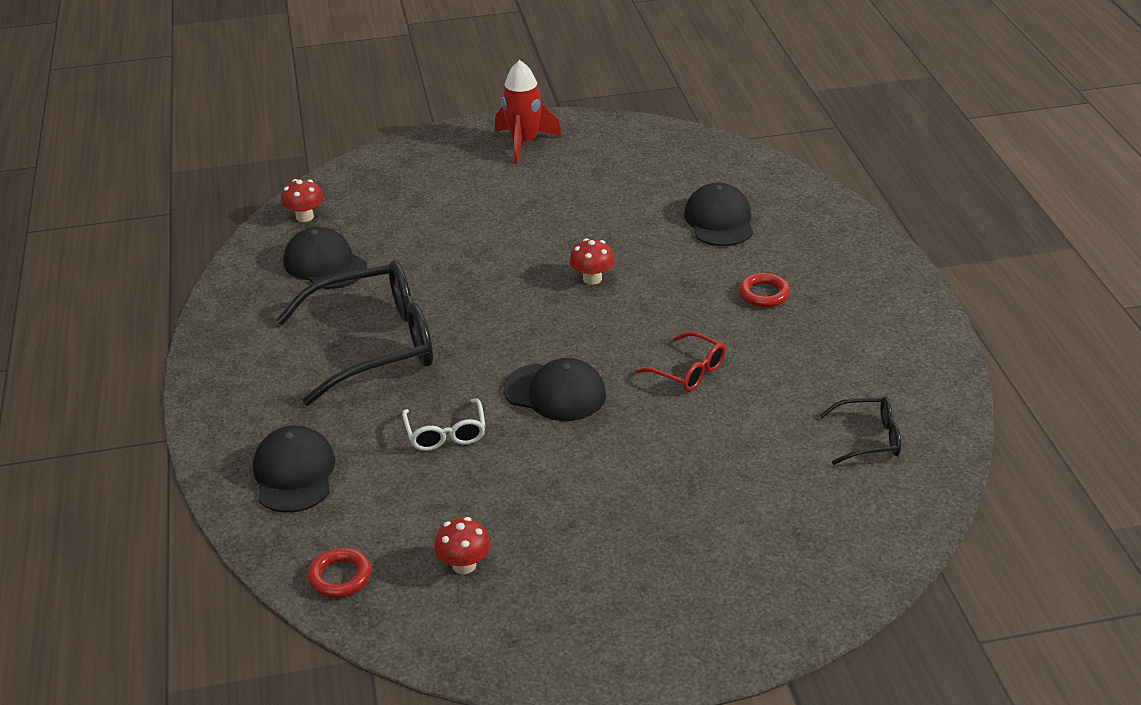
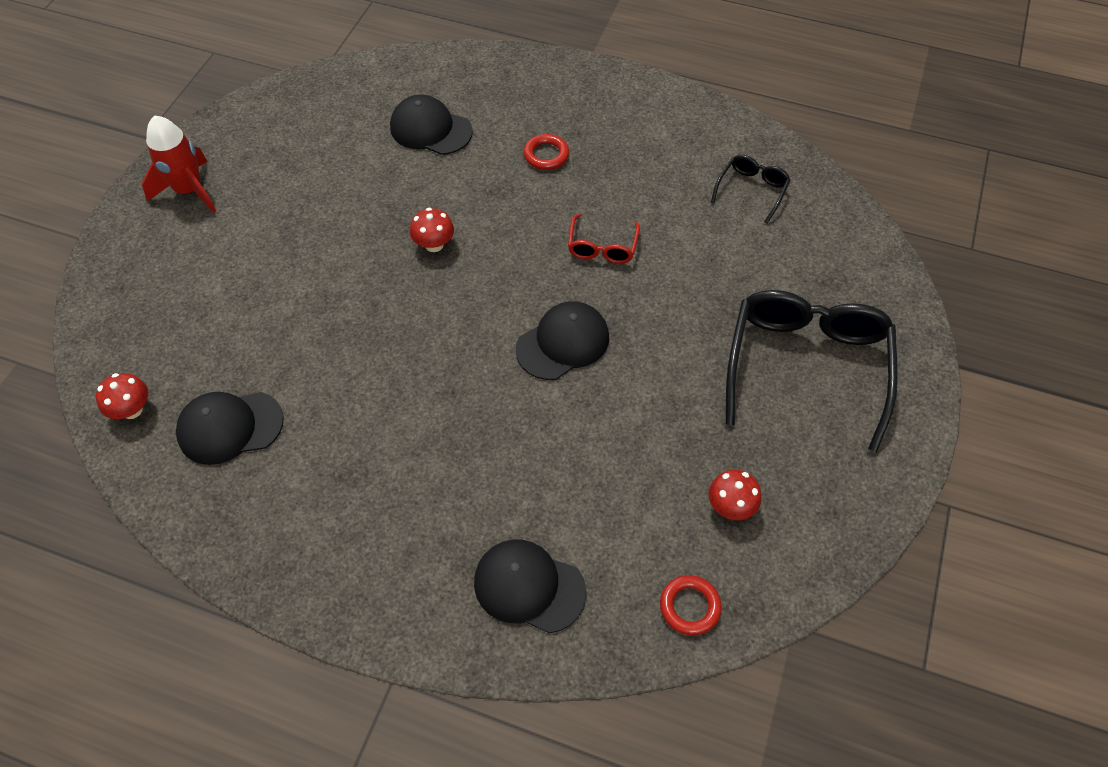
camera: 60 degrees left, 20 degrees up
black glasses [276,260,433,406] -> black glasses moved to [726,290,898,452]
white glasses [402,398,486,451] -> none
red glasses [635,332,726,391] -> red glasses turned 120 degrees clockwise [568,214,640,264]

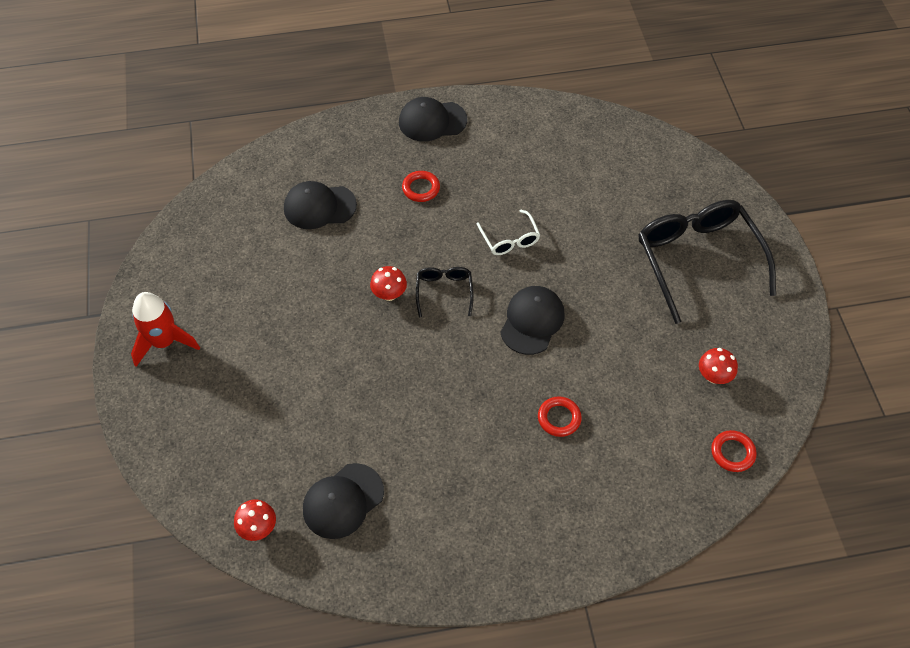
camera: 30 degrees left, 0 degrees up
black cap [474,540,586,633] -> black cap moved to [399,97,467,141]
red glasses [568,214,640,264] -> white glasses [477,210,540,255]
black glasses [711,155,791,224] -> black glasses moved to [416,267,474,317]
none -> red ring [538,396,582,437]

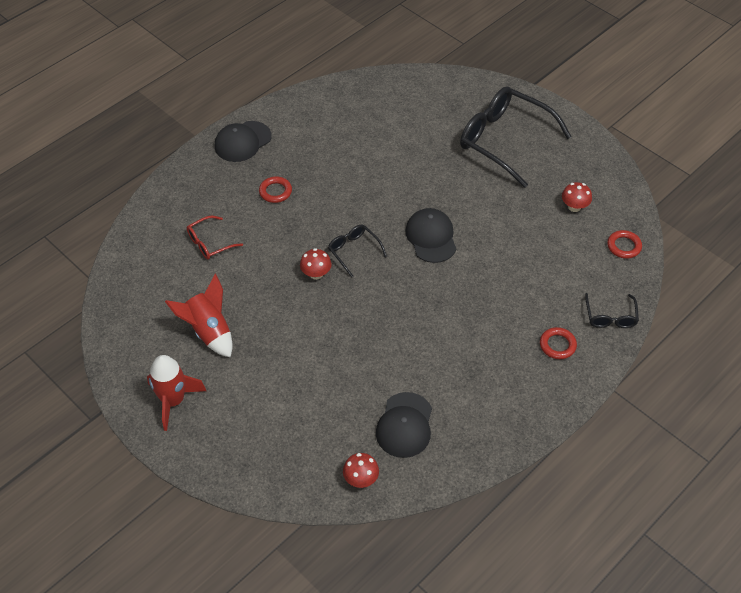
camera: 35 degrees left, 5 degrees down
black cap [284,181,357,229] -> red glasses [187,216,243,260]
white glasses [477,210,540,255] -> none
red ring [538,396,582,437] -> red ring moved to [540,327,577,359]
none -> red rocket [165,274,233,358]
none -> black glasses [585,293,639,328]

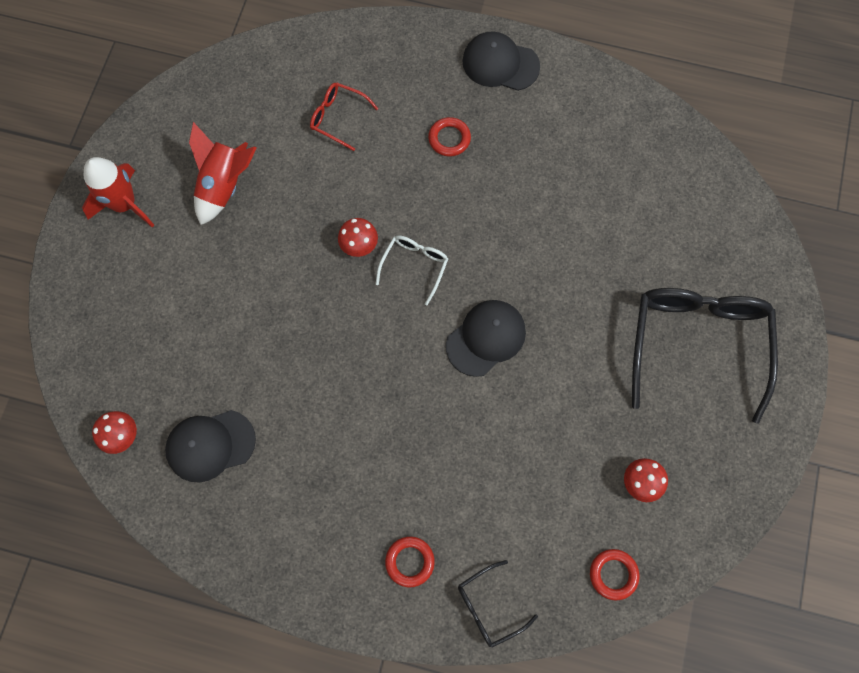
camera: 60 degrees right, 20 degrees up
black glasses [328,225,387,277] -> white glasses [376,235,448,306]

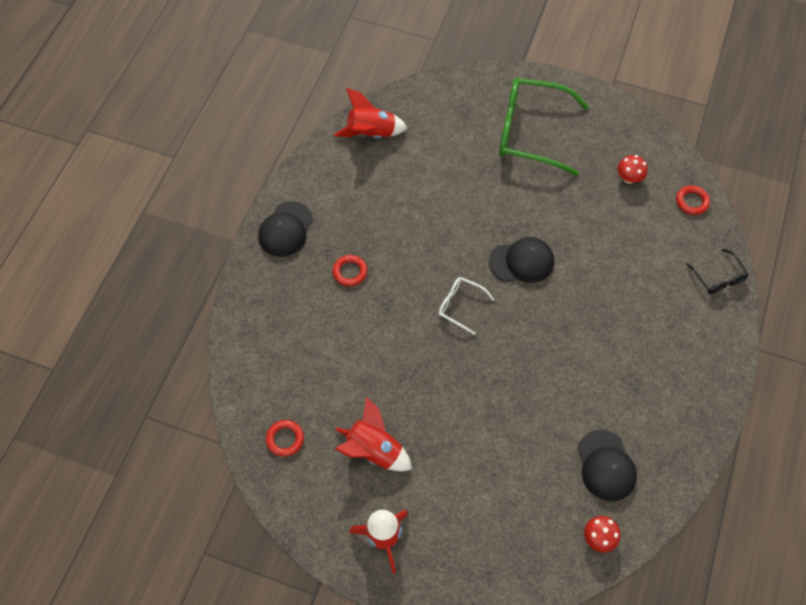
camera: 85 degrees left, 10 degrees down
red glasses [310,82,378,151] -> none
red mushroom [338,218,378,257] -> none
red ring [385,536,435,587] -> red ring moved to [266,420,304,457]
black cap [446,300,526,377] -> black cap turned 120 degrees clockwise [489,237,554,283]
black glasses [632,288,778,424] -> green glasses [499,78,589,176]
none -> red rocket [334,88,407,138]

